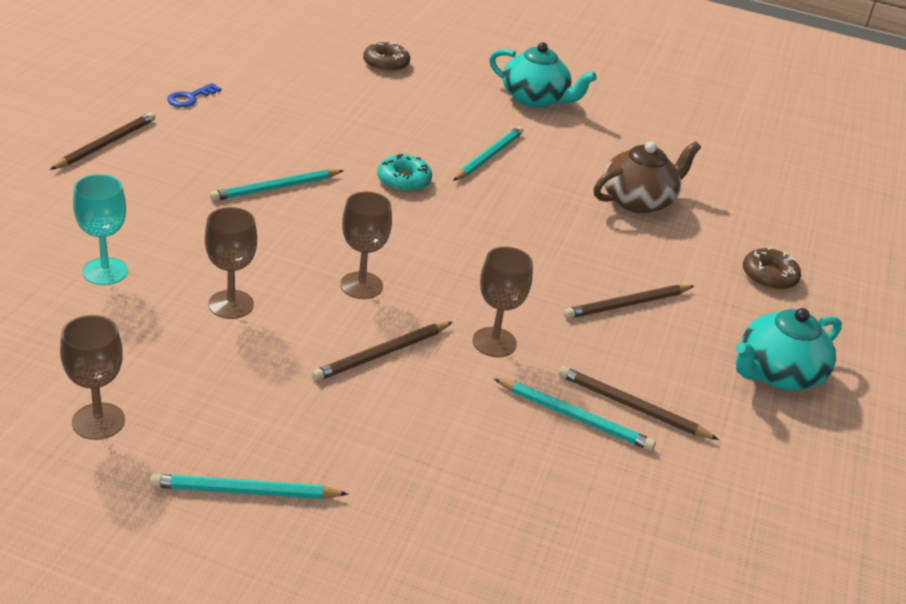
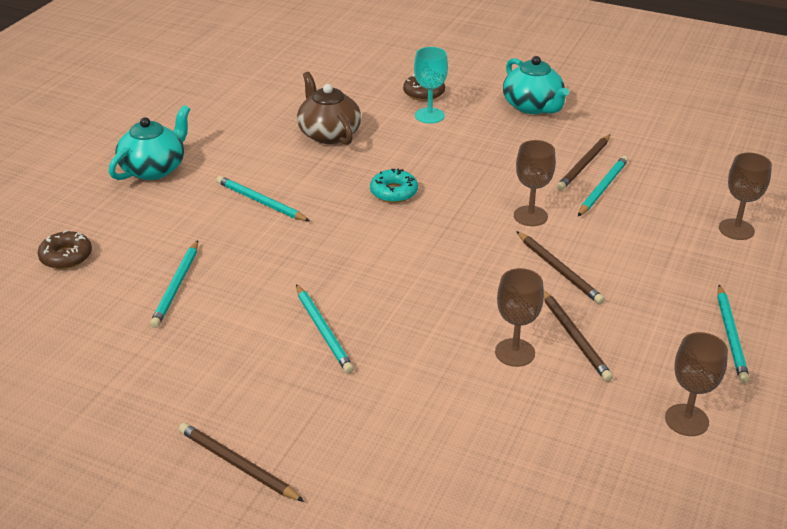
camera: 80 degrees left, 0 degrees up
turquoise goblet [73,174,128,285] -> turquoise goblet moved to [414,47,448,124]
blue key [167,83,221,107] -> none
brown goblet [340,191,392,299] -> brown goblet moved to [719,153,772,240]
turquoise donut [377,154,432,192] -> turquoise donut moved to [370,169,418,203]
brown pencil [564,285,694,319] -> brown pencil moved to [544,290,613,382]
none -> turquoise pencil [150,241,198,328]

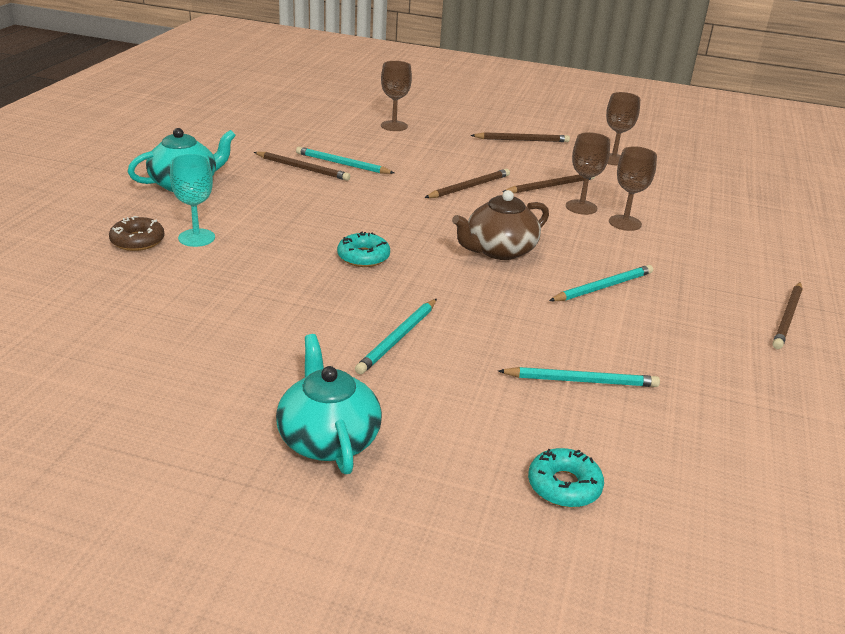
camera: 100 degrees left, 5 degrees down
brown donut [38,230,92,269] -> turquoise donut [528,448,604,507]
turquoise teapot [109,105,190,180] -> turquoise teapot turned 45 degrees clockwise [276,334,382,474]
brown teapot [297,72,361,145] -> brown teapot moved to [452,190,549,260]
brown goblet [514,140,556,226] -> brown goblet moved to [609,146,657,231]
turquoise pencil [717,285,750,383] -> brown pencil [471,132,570,142]

